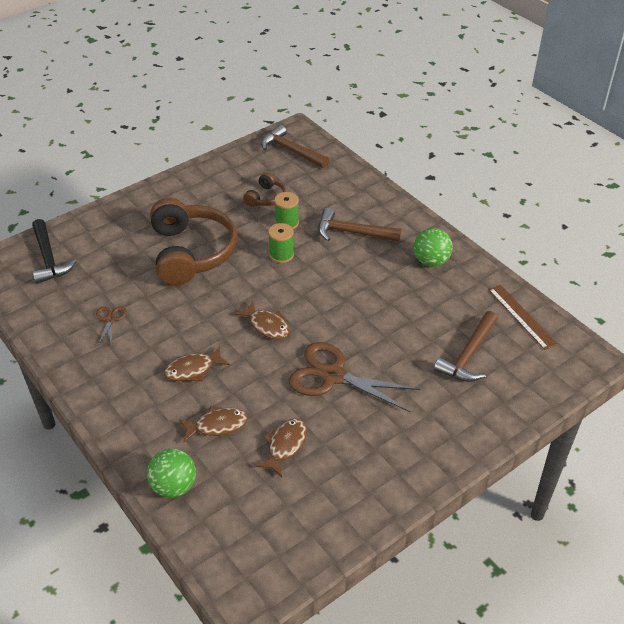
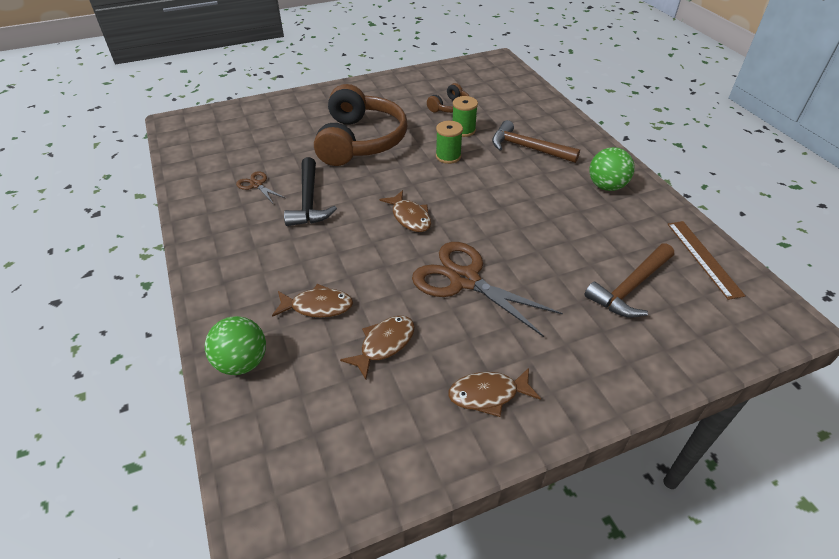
camera: 15 degrees right, 0 degrees up
black hammer [32,219,76,284] -> black hammer moved to [284,157,337,226]
brown scissors [96,306,127,347] -> brown scissors turned 60 degrees counterclockwise [236,171,285,203]
brown fish [164,346,230,381] -> brown fish moved to [448,368,541,417]
brown hammer [261,125,329,168] -> none

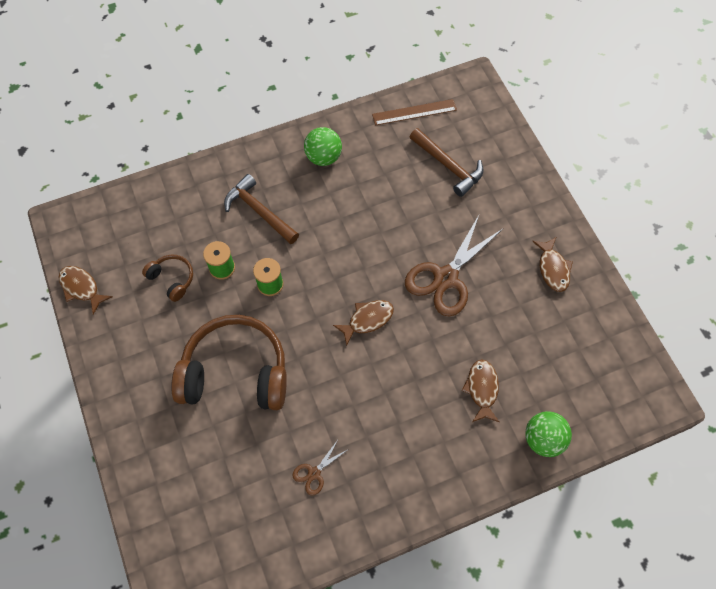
camera: 90 degrees left, 20 degrees up
black hammer [284,157,337,226] -> none
brown fish [340,316,415,380] -> brown fish moved to [58,266,112,315]
brown hammer [492,120,580,163] -> brown hammer turned 105 degrees clockwise [224,174,299,244]

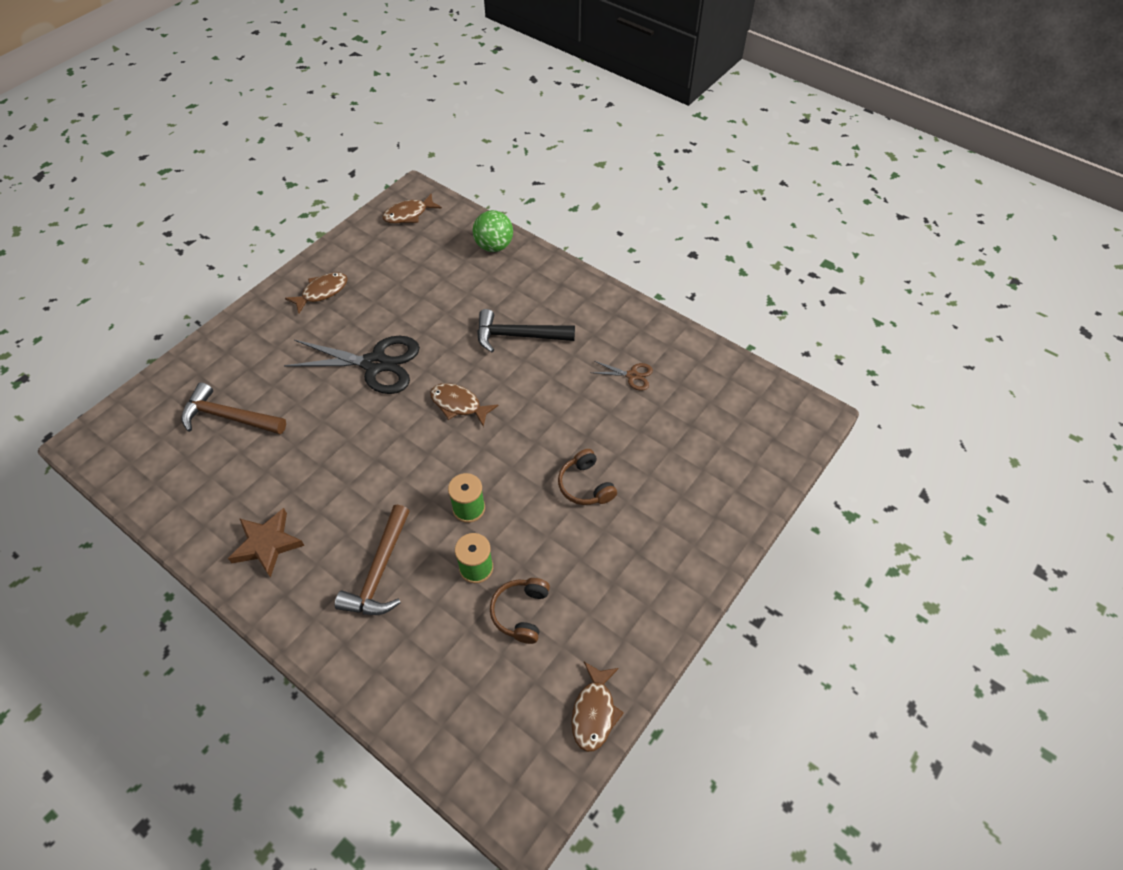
camera: 120 degrees left, 10 degrees down
brown headphones [171,315,287,410] -> brown headphones [558,449,617,505], size x0.45
green ball [304,127,342,166] -> brown star [228,508,305,578]
brown ruler [372,99,457,126] -> none
brown scissors [405,215,503,317] -> black scissors [284,336,420,394]
brown hammer [410,128,483,197] -> brown hammer turned 90 degrees counterclockwise [181,382,286,434]
brown fish [462,359,499,422] -> brown fish moved to [382,194,442,224]
none -> black hammer [477,309,575,352]

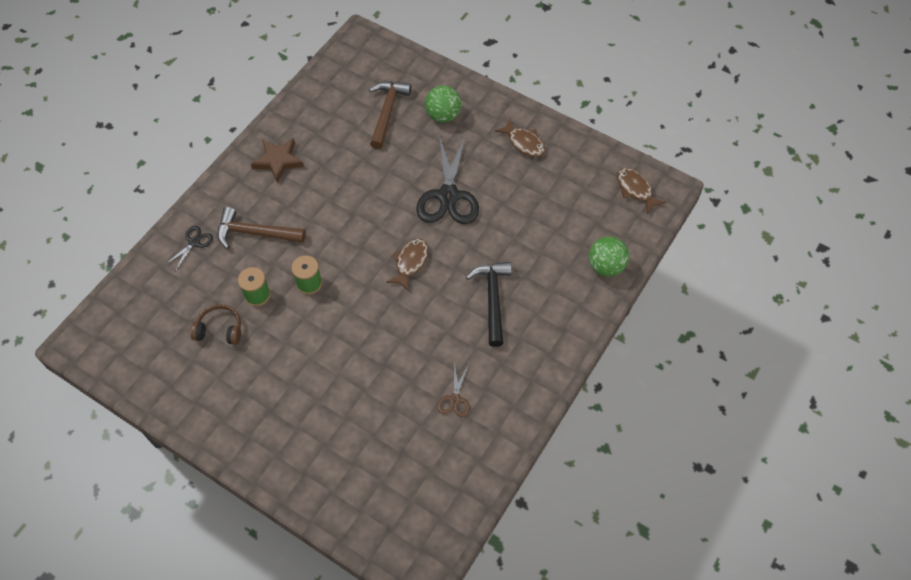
camera: 85 degrees right, 5 degrees up
brown headphones [558,449,617,505] -> none
brown fish [571,662,624,752] -> none
none -> black scissors [165,226,213,271]
none -> green ball [425,85,461,123]

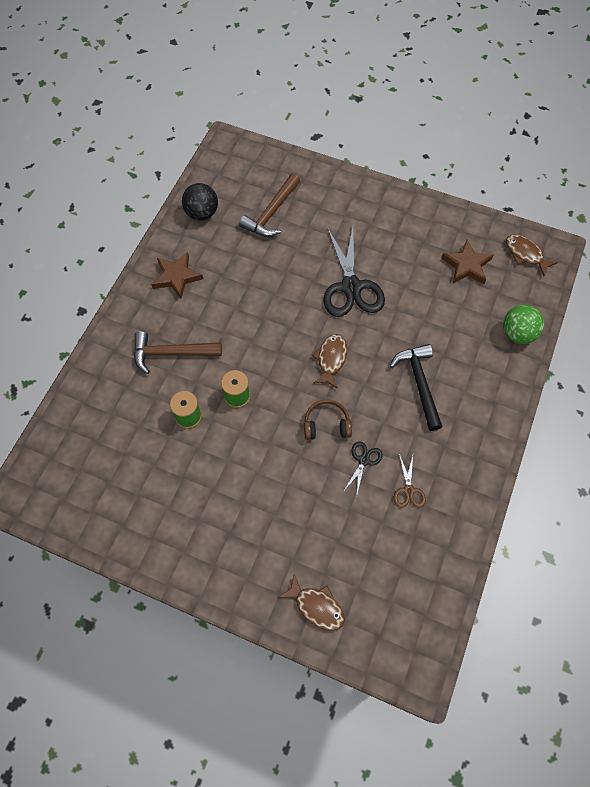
camera: 10 degrees left, 5 degrees up
black scissors [165,226,213,271] -> black scissors moved to [343,441,382,494]
brown headphones [190,304,241,345] -> brown headphones moved to [304,399,352,440]
brown hammer [369,81,412,149] -> brown hammer turned 150 degrees counterclockwise [239,173,300,237]
green ball [425,85,461,123] -> none
brown fish [495,118,545,157] -> brown fish moved to [279,574,345,631]
none -> black ball [182,183,218,220]
none -> brown star [441,240,493,284]

